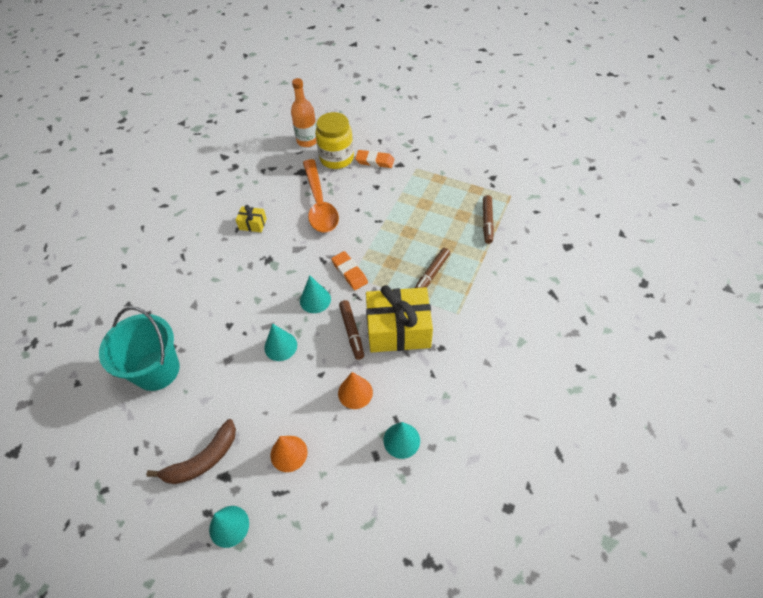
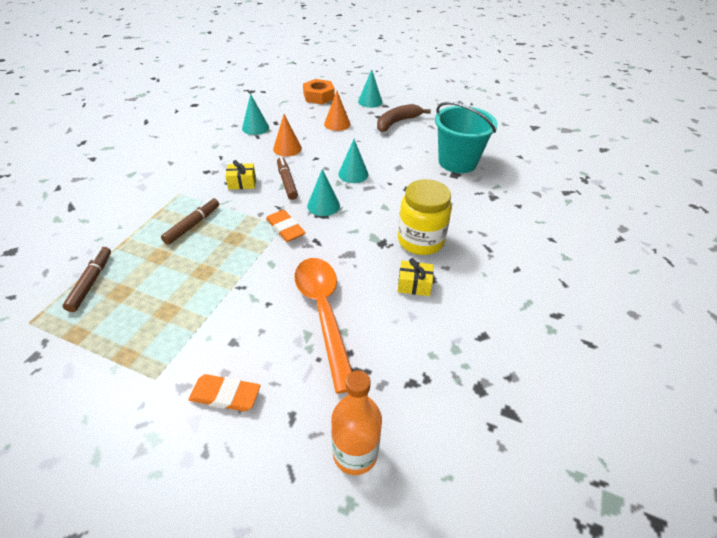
camera: 175 degrees right, 10 degrees down
yellow jar [315,112,354,169] -> yellow jar moved to [398,179,452,255]
yellow gift [366,285,433,352] -> yellow gift [225,160,256,190], size x0.45
none -> orange nut [303,79,335,104]

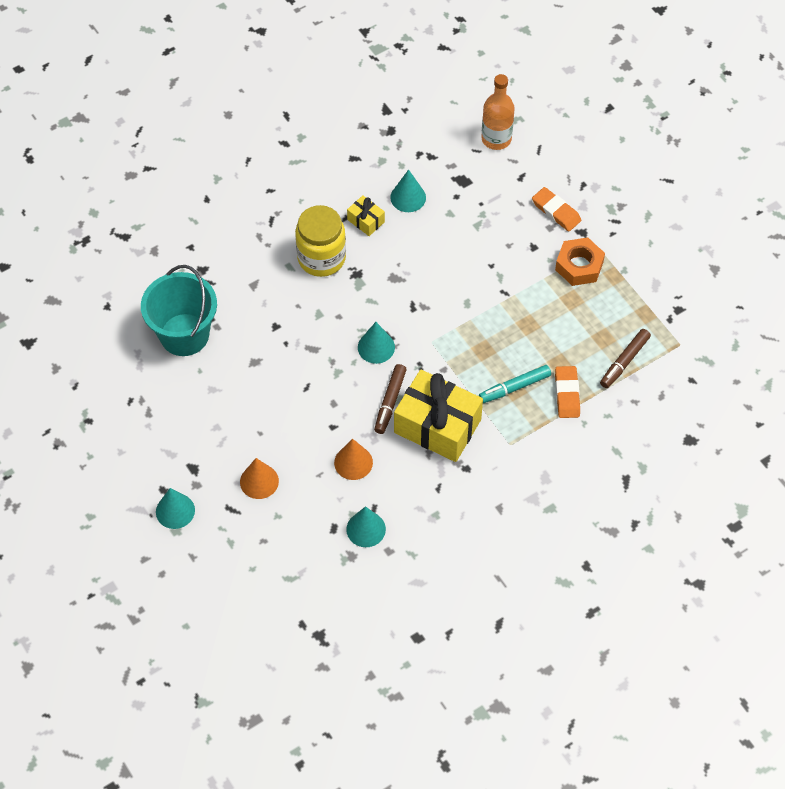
camera: 145 degrees left, 15 degrees up
brown marker [161,198,219,245] -> turquoise marker [479,365,551,403]
yellow gift [225,160,256,190] -> yellow gift [394,369,483,462], size x2.22
orange eraser [266,210,306,242] -> orange eraser moved to [555,366,580,418]
orange spoon [294,258,352,394] -> none
orange nut [303,79,335,104] -> orange nut moved to [555,237,605,286]
turquoise cone [338,139,368,183] -> turquoise cone moved to [390,169,426,212]
brown banana [377,104,431,132] -> none

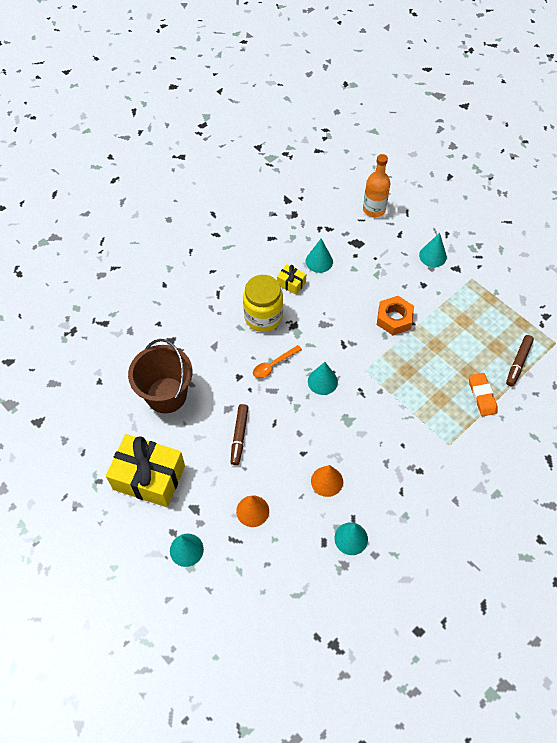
camera: 10 degrees left, 0 degrees up
turquoise bucket [141,265,217,356] -> brown bucket [128,339,193,414]
brown marker [374,364,407,434] -> brown marker moved to [230,404,248,465]
yellow gift [394,369,483,462] -> yellow gift moved to [106,434,185,507]
turquoise marker [479,365,551,403] -> none
orange eraser [532,187,581,232] -> turquoise cone [419,233,447,267]
orange nut [555,237,605,286] -> orange nut moved to [377,296,414,335]
none -> orange spoon [253,345,302,378]

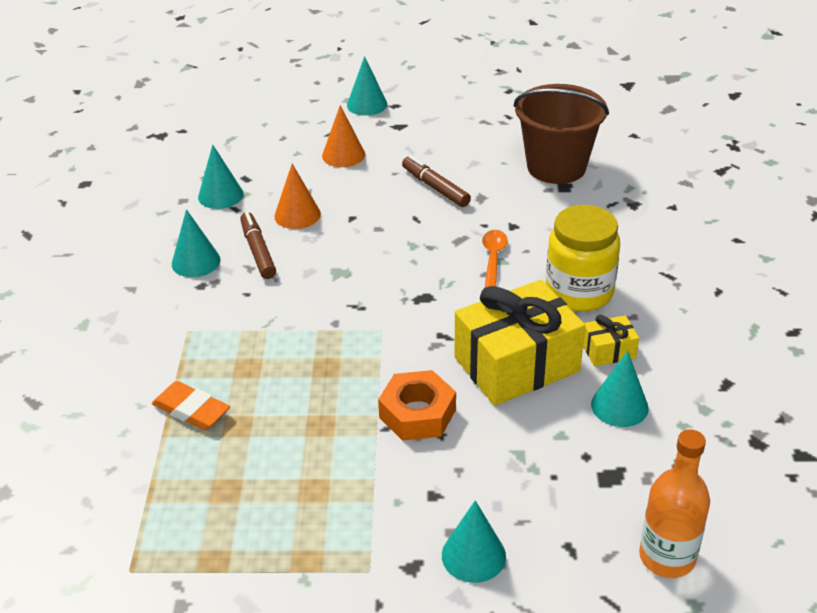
camera: 135 degrees right, 20 degrees down
yellow gift [106,434,185,507] -> yellow gift moved to [455,280,585,406]
turquoise cone [308,362,338,395] -> turquoise cone moved to [172,209,221,277]
brown marker [506,335,534,387] -> brown marker moved to [240,212,276,279]

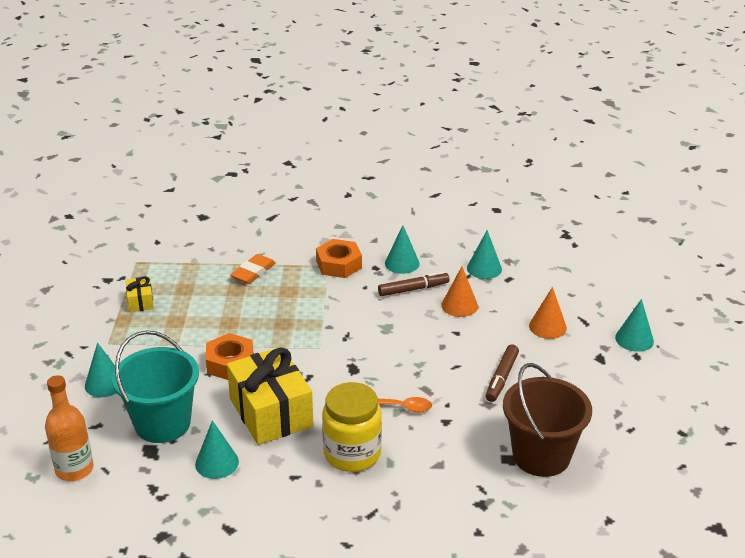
camera: 90 degrees right, 5 degrees down
brown marker [402,156,471,207] -> brown marker turned 150 degrees clockwise [486,344,519,402]
yellow gift [583,315,639,366] -> yellow gift moved to [126,276,154,312]
none -> turquoise bucket [112,330,199,443]
none -> orange nut [316,239,362,278]

